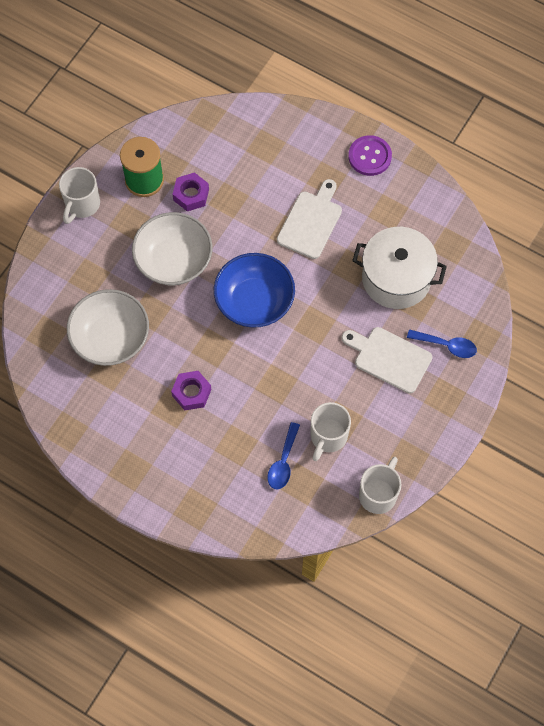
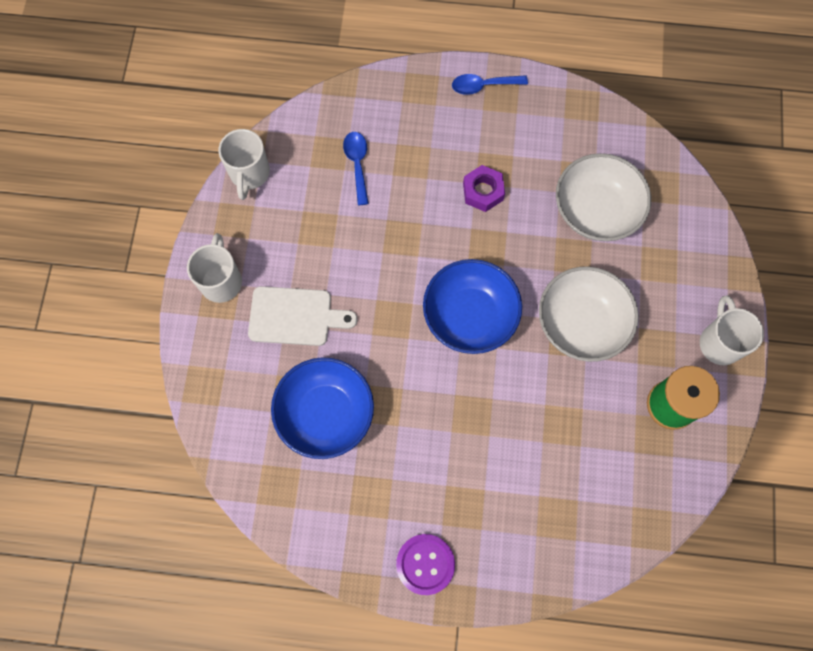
camera: 155 degrees right, 5 degrees up
purple nut [173,172,209,211] -> none
white cutting board [277,179,342,259] -> none
white mug [311,402,351,461] -> white mug moved to [187,233,242,303]
white pot [352,227,447,309] -> blue bowl [271,357,374,459]
blue spoon [407,329,477,358] -> blue spoon moved to [452,74,528,95]

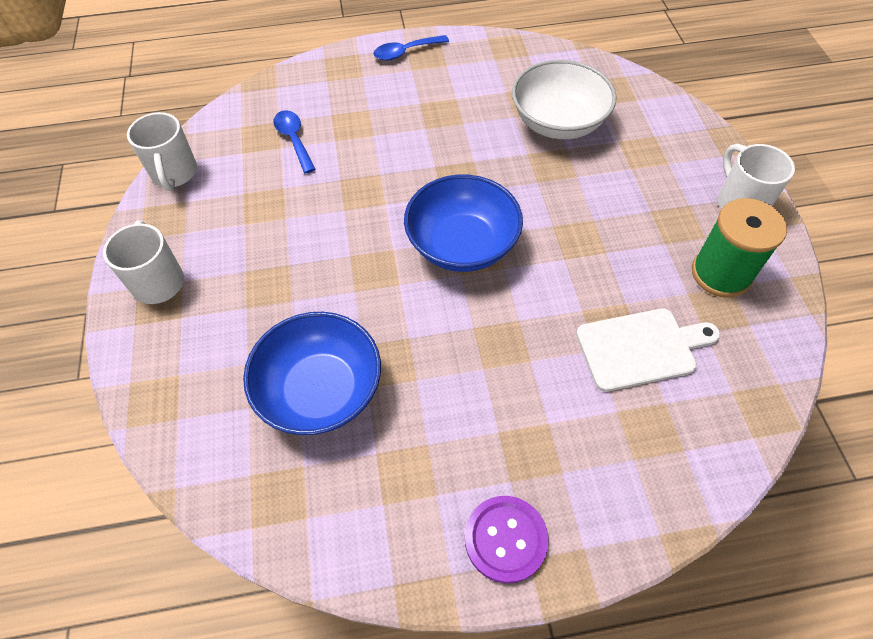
camera: 15 degrees left, 15 degrees down
white cutting board [248,286,357,346] -> white cutting board moved to [576,308,720,392]
purple nut [463,165,505,212] -> none
white bowl [539,266,639,362] -> none

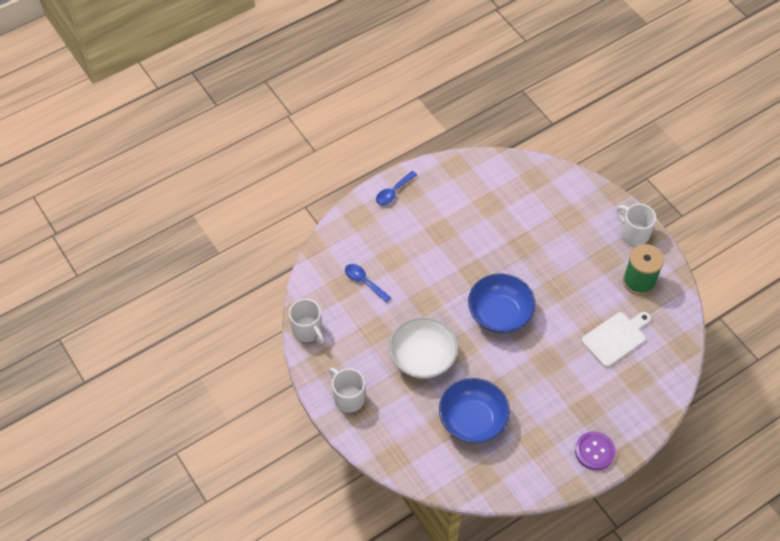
camera: 25 degrees left, 0 degrees up
white bowl [512,60,617,139] -> white bowl moved to [389,317,458,379]

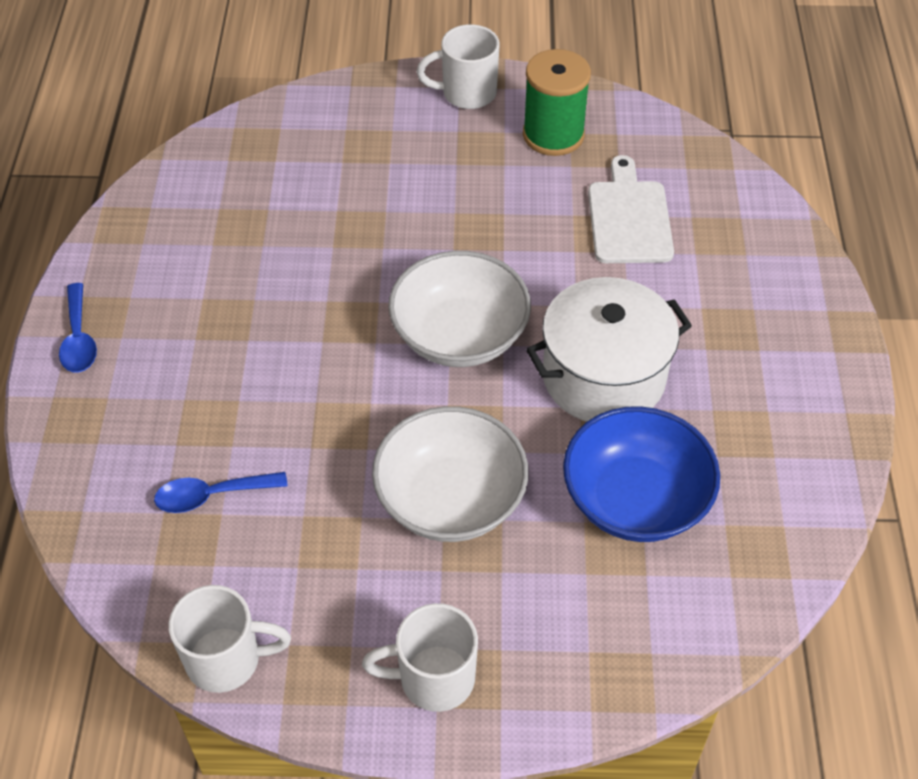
camera: 55 degrees left, 5 degrees down
blue bowl [468,274,536,333] -> white bowl [388,251,531,367]
purple button [575,431,616,470] -> none
none -> white pot [526,277,692,422]

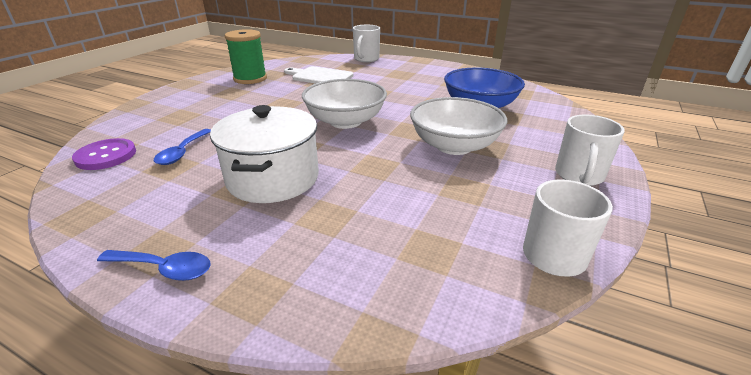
camera: 65 degrees left, 20 degrees down
blue spoon [154,472,288,513] -> blue spoon moved to [154,129,211,165]
white mug [416,24,500,109] -> white mug moved to [353,25,380,62]
white pot [526,277,692,422] -> white pot moved to [210,105,319,203]
none -> purple button [72,138,136,170]

